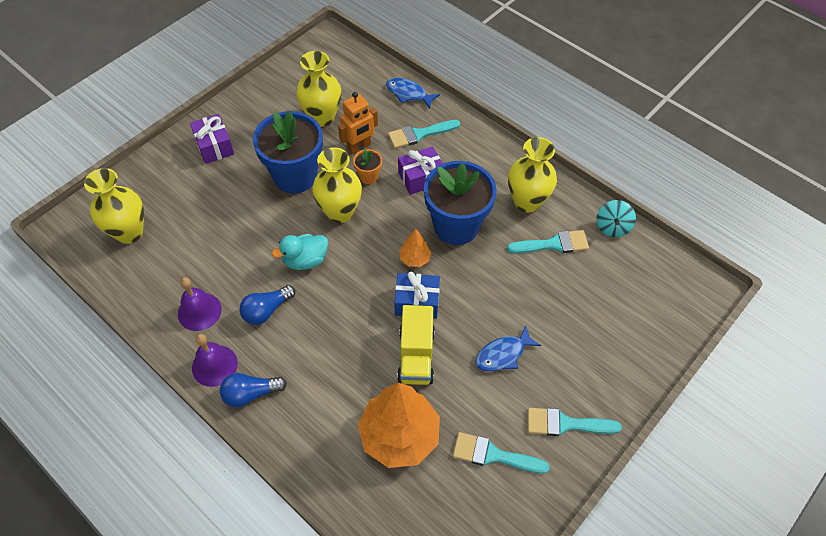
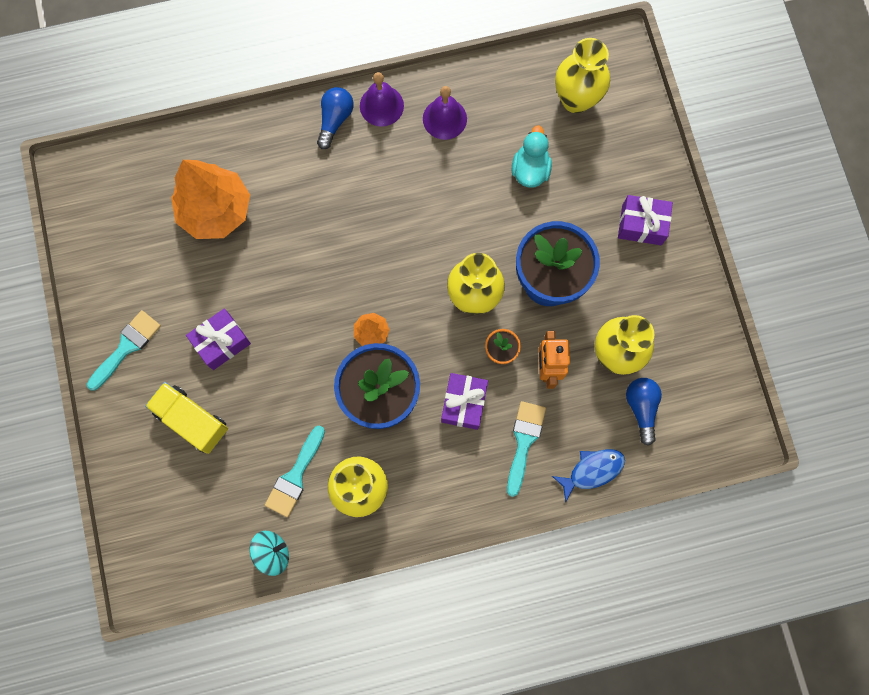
camera: 125 degrees right, 20 degrees up
blue light bulb [239,285,295,325] -> blue light bulb moved to [626,378,662,446]
turquoise duck [272,234,328,270] -> turquoise duck moved to [512,125,552,188]
blue gift [395,272,440,319] -> none
yellow truck [397,305,435,385] -> yellow truck moved to [145,382,228,454]
turquoise brush [453,432,550,474] -> none
blue fish [475,325,541,371] -> purple gift [186,308,251,370]
turquoise spinning top [596,200,636,237] -> turquoise spinning top turned 105 degrees clockwise [249,531,289,576]

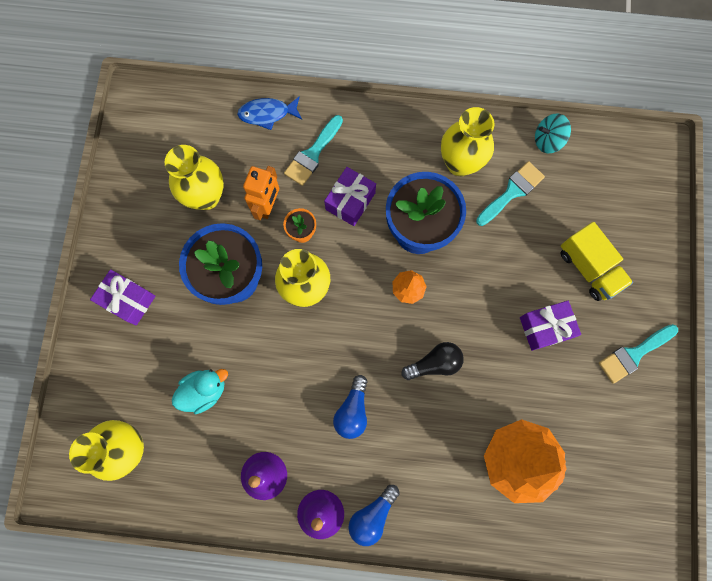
camera: 160 degrees left, 0 degrees up
turquoise duck [512,125,552,188] -> turquoise duck turned 150 degrees counterclockwise [172,369,228,414]
blue light bulb [626,378,662,446] -> blue light bulb moved to [333,375,367,439]
none -> black light bulb [402,342,464,380]

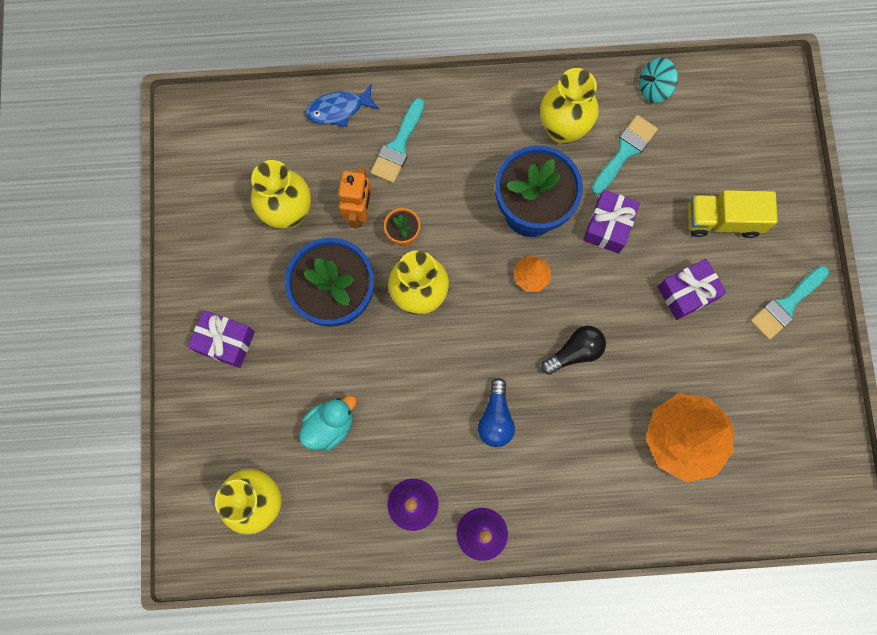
camera: 10 degrees left, 0 degrees up
purple gift [324,167,376,226] -> purple gift moved to [583,190,640,254]
blue light bulb [348,485,400,546] -> none
yellow truck [561,222,633,301] -> yellow truck turned 135 degrees clockwise [688,190,778,238]

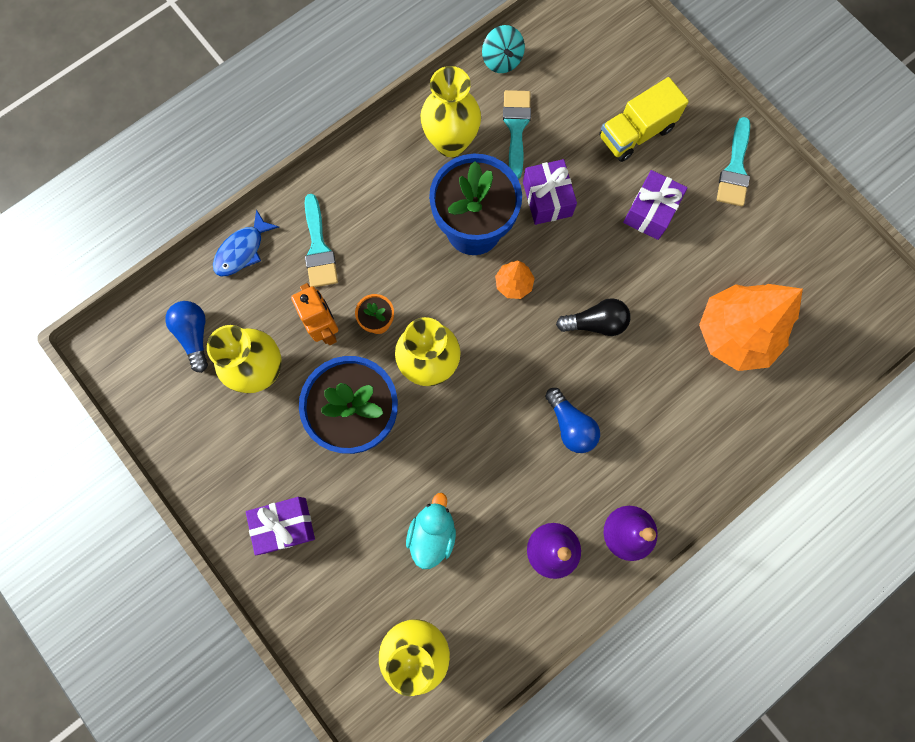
camera: 35 degrees left, 0 degrees up
black light bulb [541,326,606,375] -> black light bulb turned 60 degrees clockwise [556,298,630,336]
turquoise spinning top [639,58,678,103] -> turquoise spinning top turned 60 degrees counterclockwise [482,25,525,73]
none -> blue light bulb [165,301,208,373]

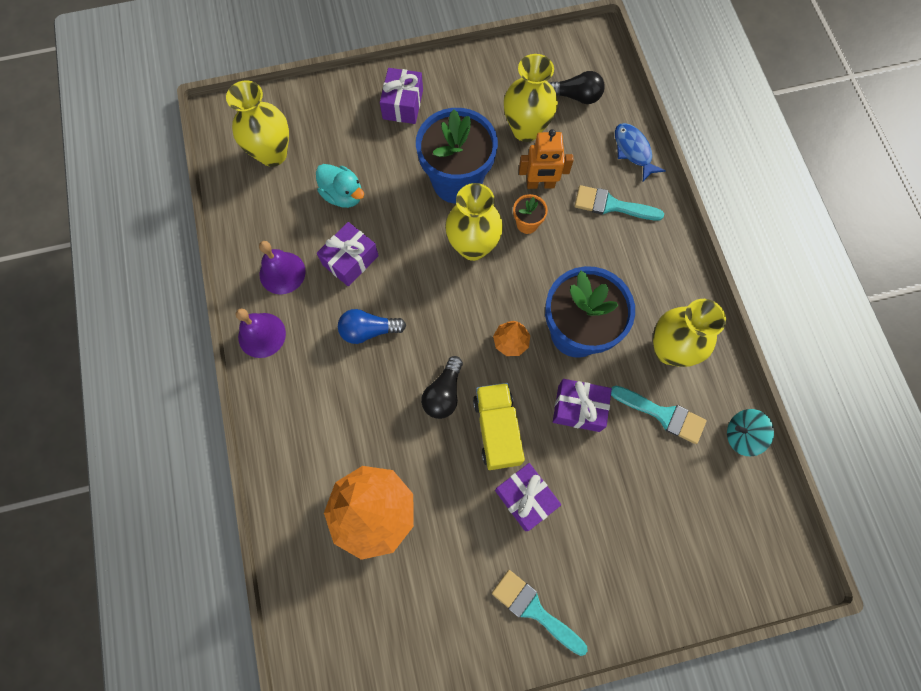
camera: 115 degrees right, 5 degrees down
blue light bulb [165,301,208,373] -> black light bulb [548,71,605,104]
yellow truck [599,77,689,162] -> yellow truck moved to [473,383,525,470]
none -> purple gift [317,222,379,287]

